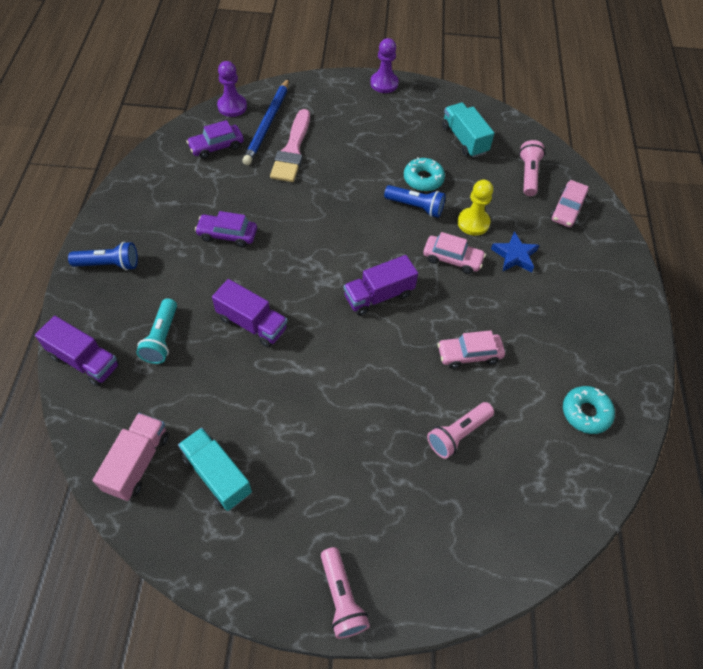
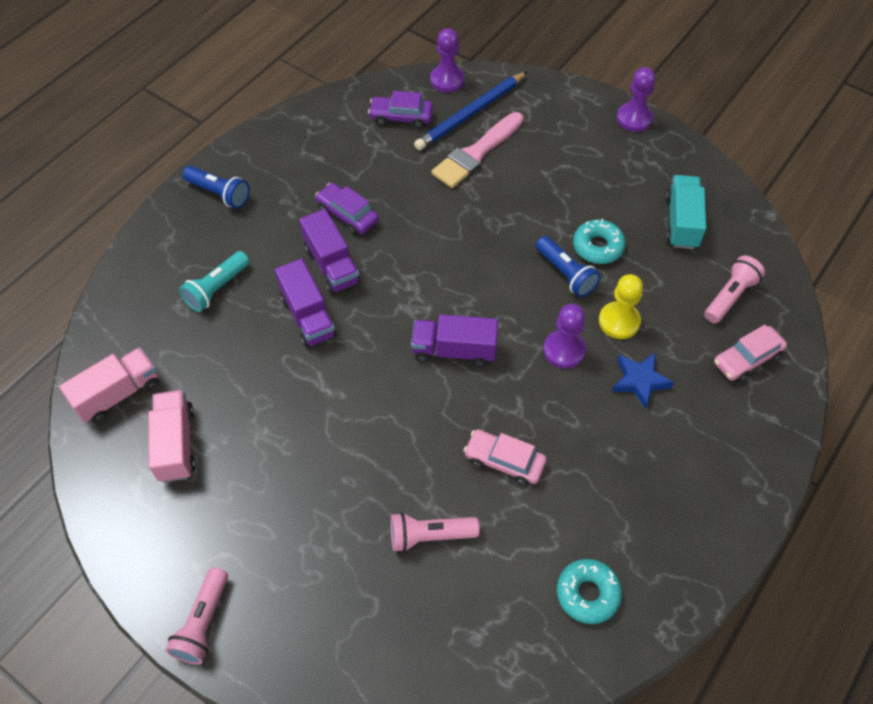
camera: 35 degrees right, 0 degrees up
purple truck [35,316,120,386] -> purple truck moved to [299,209,361,294]
turquoise truck [178,427,252,511] -> pink truck [148,390,196,482]
pink car [423,232,486,274] -> purple pawn [543,304,586,368]

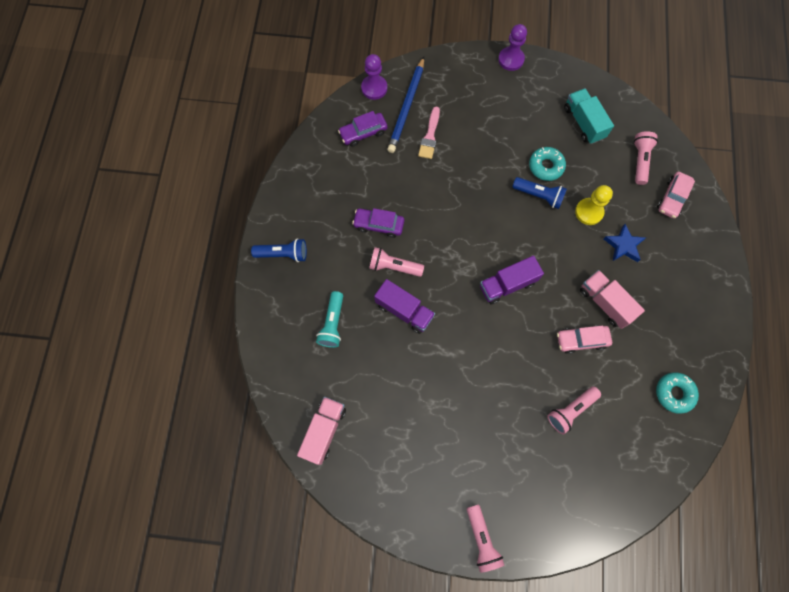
camera: 30 degrees left, 15 degrees up
pink truck [148,390,196,482] -> pink truck moved to [580,270,645,329]
purple truck [299,209,361,294] -> pink flashlight [369,247,424,277]
pink brush [431,112,524,188] -> pink brush [418,107,440,159], size x0.66
purple pawn [543,304,586,368] -> none

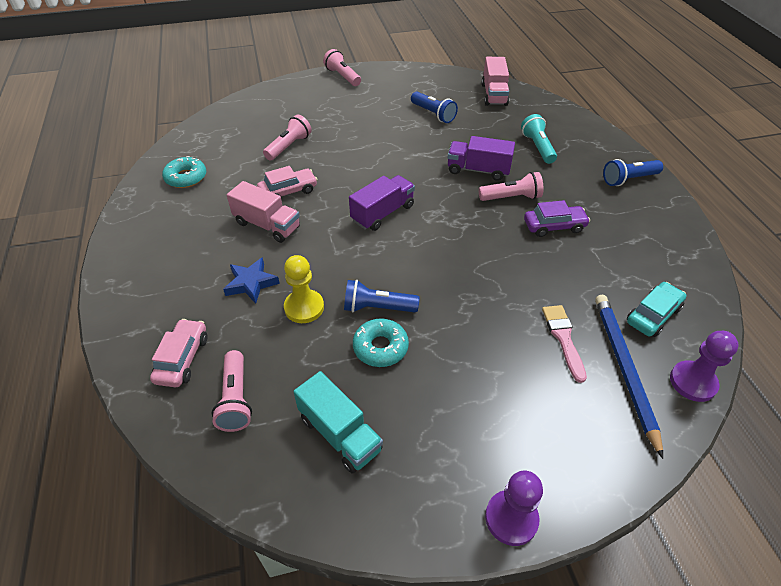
camera: 160 degrees right, 25 degrees down
purple car [338,111,388,147] -> turquoise car [627,282,687,337]
none -> blue flashlight [411,92,458,123]

